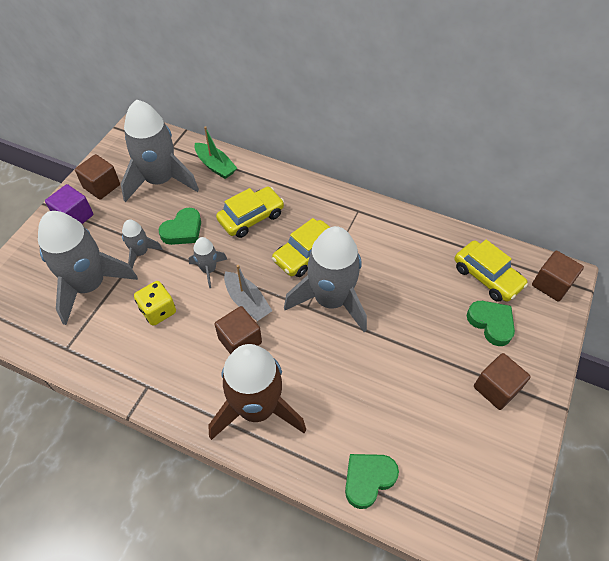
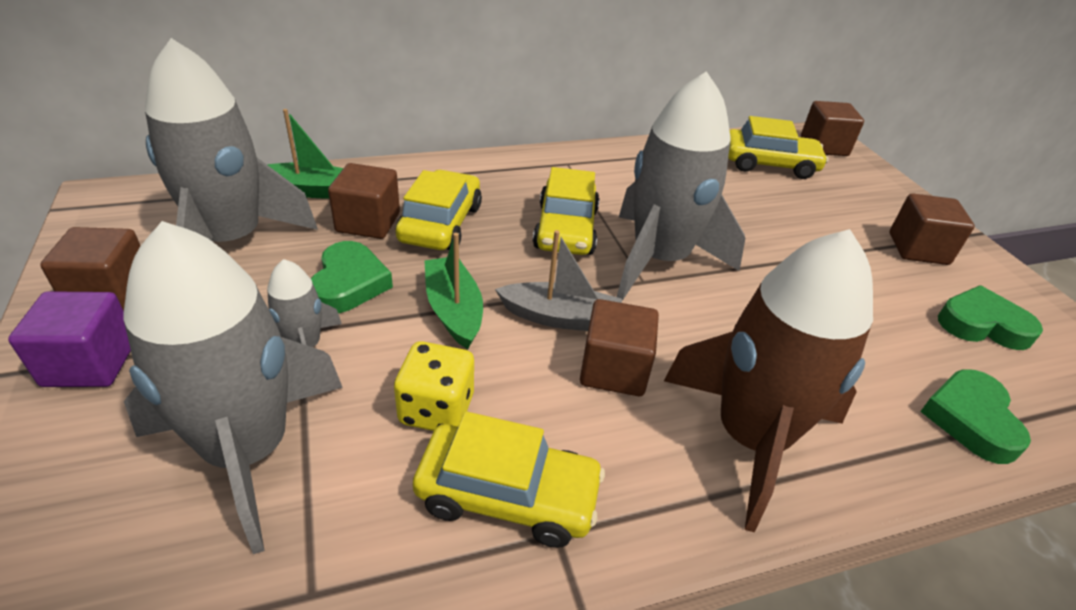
camera: 45 degrees left, 15 degrees down
grey rocket [189,237,227,288] -> green boat [424,233,483,349]
green heart [467,301,515,346] -> green heart moved to [938,285,1043,350]
none -> brown cube [328,163,400,239]
none -> yellow car [413,411,605,548]

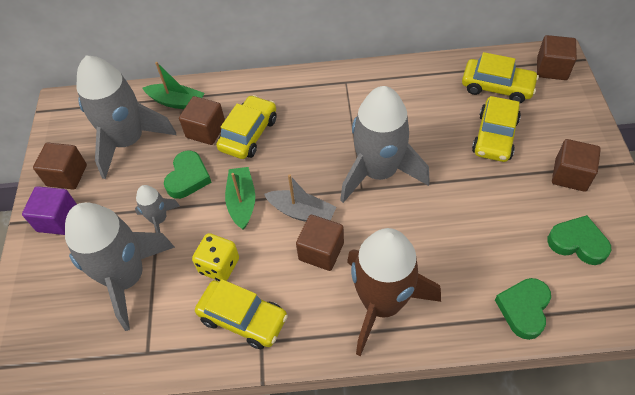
camera: 20 degrees right, 15 degrees up
yellow car [533,167,599,255] -> yellow car moved to [472,96,521,162]

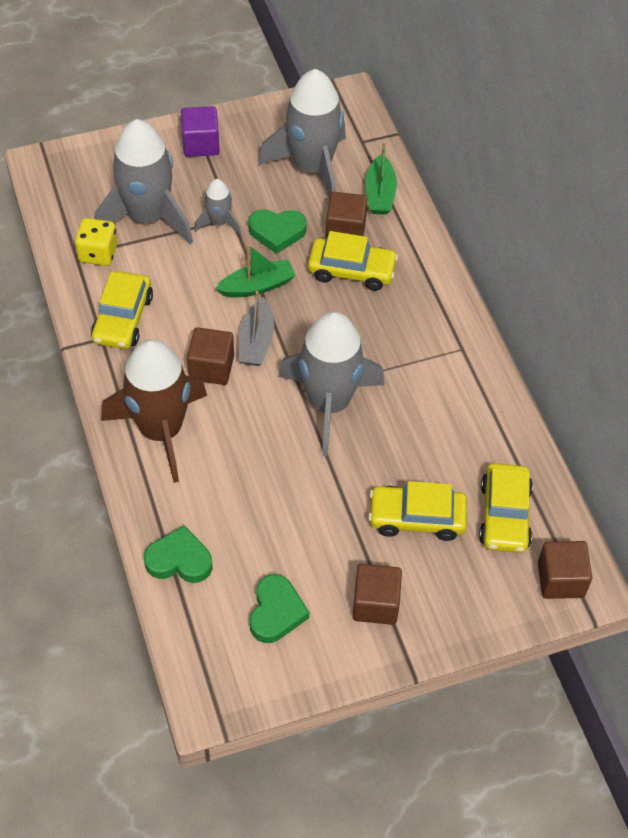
camera: 70 degrees right, 0 degrees up
brown cube [33,143,87,190] -> none
yellow dice [192,233,239,281] -> yellow dice moved to [75,218,118,266]

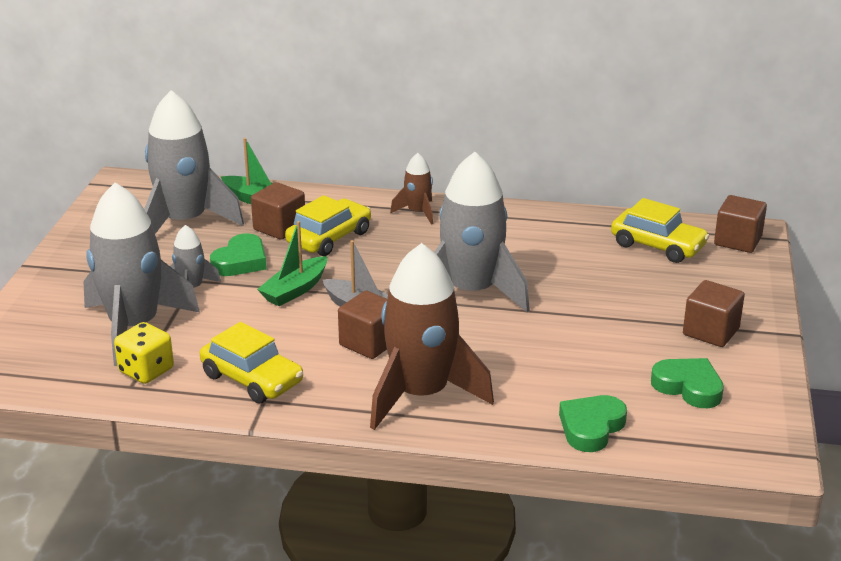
camera: 60 degrees left, 25 degrees down
purple cube [181,106,220,157] -> none
green boat [215,244,296,297] -> green boat turned 150 degrees counterclockwise [257,221,327,306]
yellow car [368,481,467,541] -> none
none -> brown rocket [390,153,433,225]

